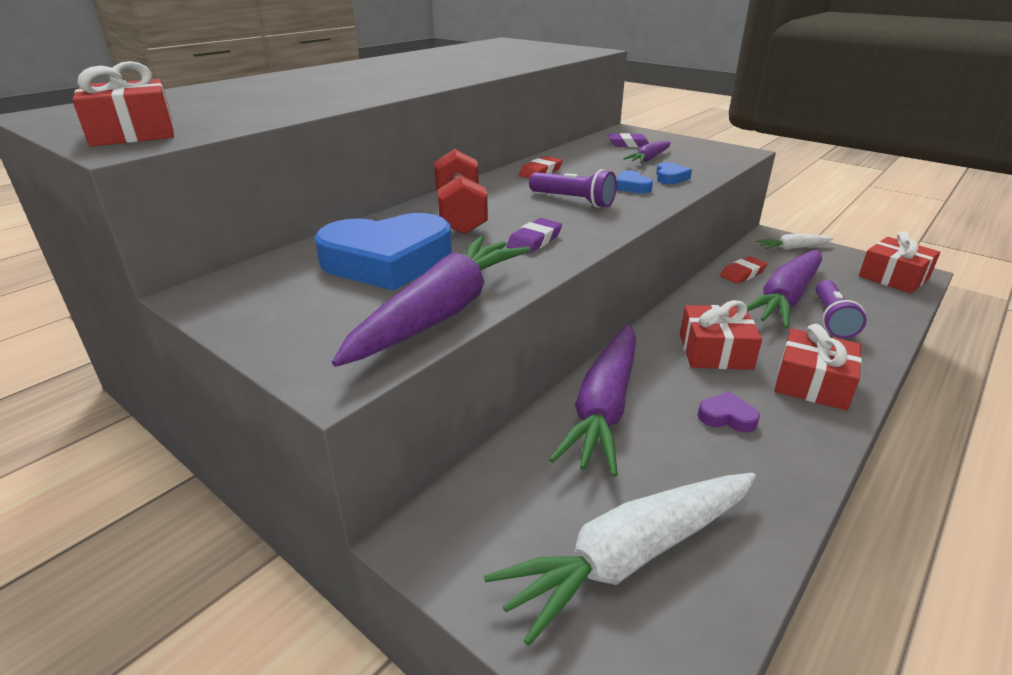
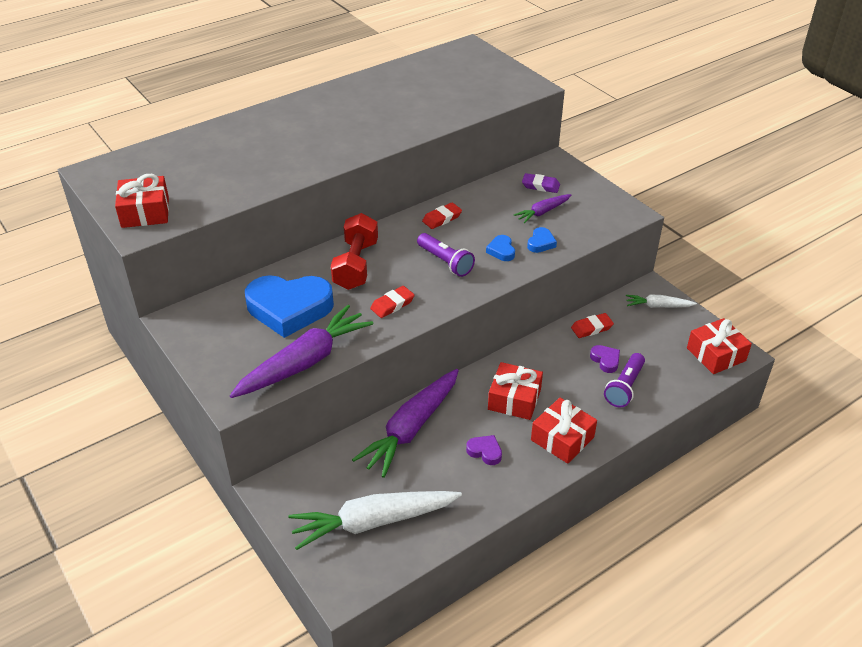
camera: 15 degrees right, 10 degrees up
purple eraser [506,218,562,254] -> red eraser [370,286,415,318]
purple carrot [747,250,822,328] -> purple heart [590,345,620,373]

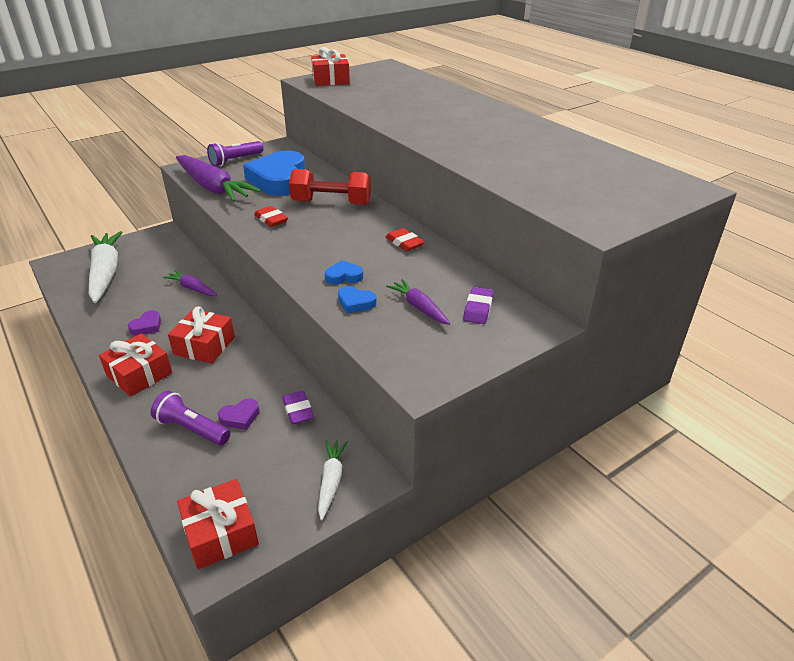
camera: 90 degrees right, 5 degrees down
purple carrot [352,369,459,478] -> purple carrot [163,270,217,296], size x0.51
purple flashlight [417,233,475,277] -> purple flashlight moved to [207,141,263,166]
red eraser [571,313,614,338] -> purple eraser [282,391,314,424]

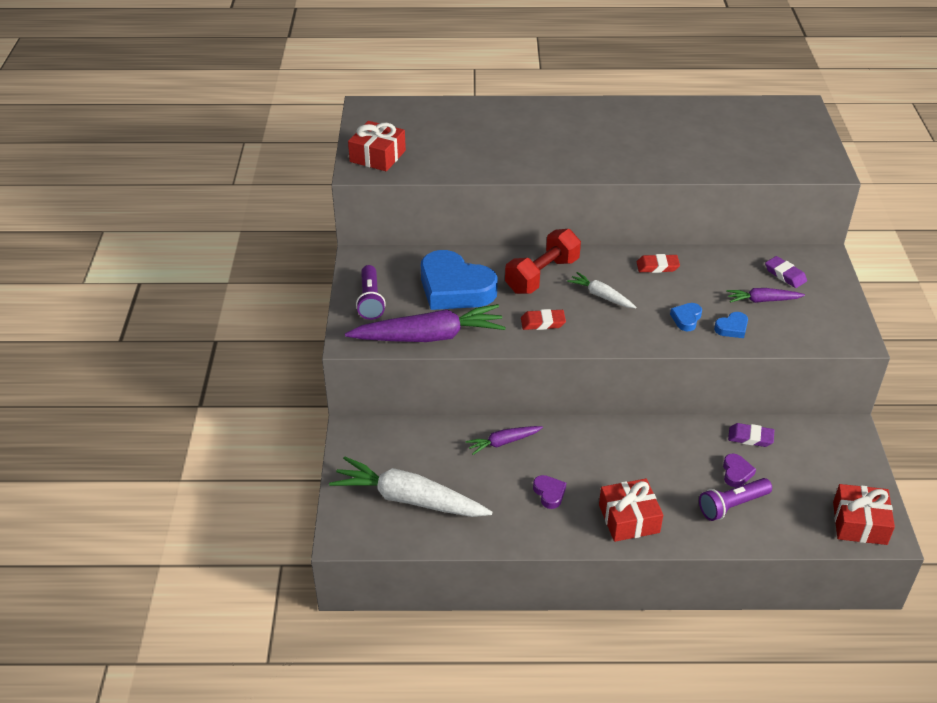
camera: 55 degrees left, 5 degrees up
red gift [168,307,235,364] -> none
white carrot [318,440,348,520] -> white carrot moved to [567,272,636,308]

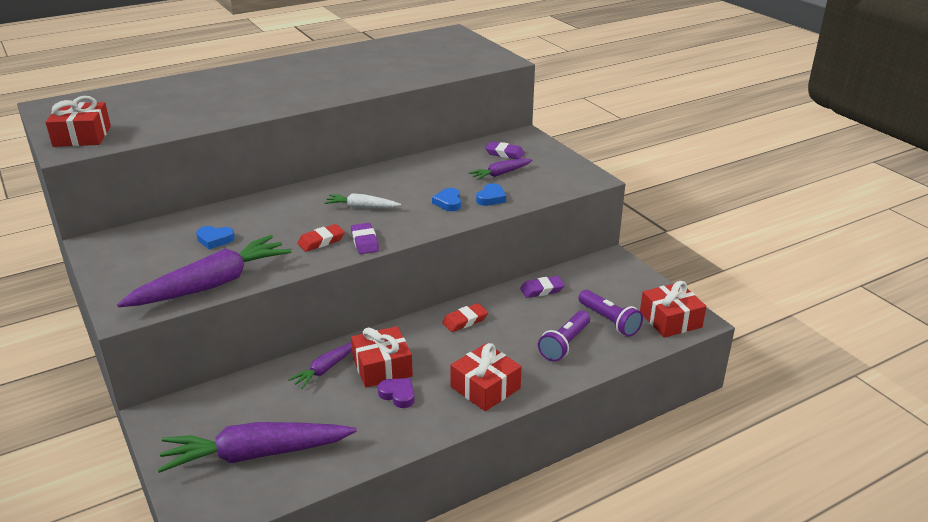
camera: 30 degrees left, 10 degrees down
white carrot [329,456,492,517] -> purple carrot [158,422,357,473]
purple flashlight [356,265,386,320] -> purple flashlight moved to [579,290,643,337]
blue heart [421,250,498,310] -> blue heart [196,226,235,249], size x0.41
red dumbbell [505,229,581,294] -> none
red eraser [637,254,680,273] -> red eraser moved to [442,303,488,332]
purple heart [723,454,756,487] -> none
none -> purple eraser [351,223,379,254]
none -> red gift [351,326,413,388]

